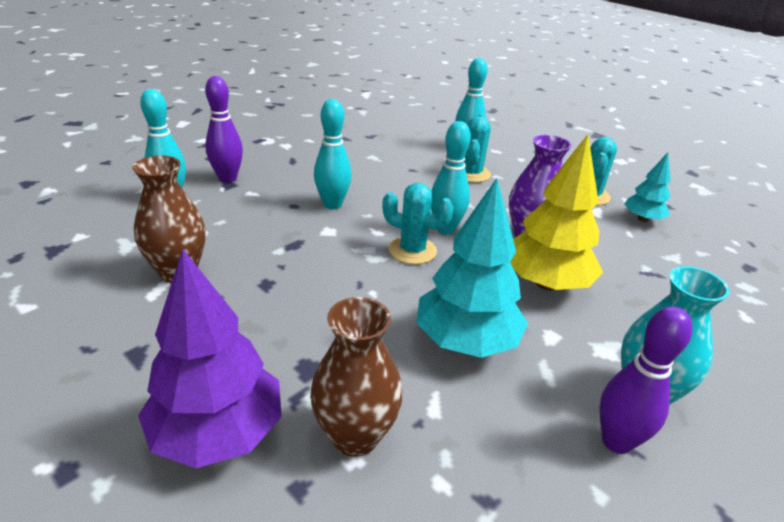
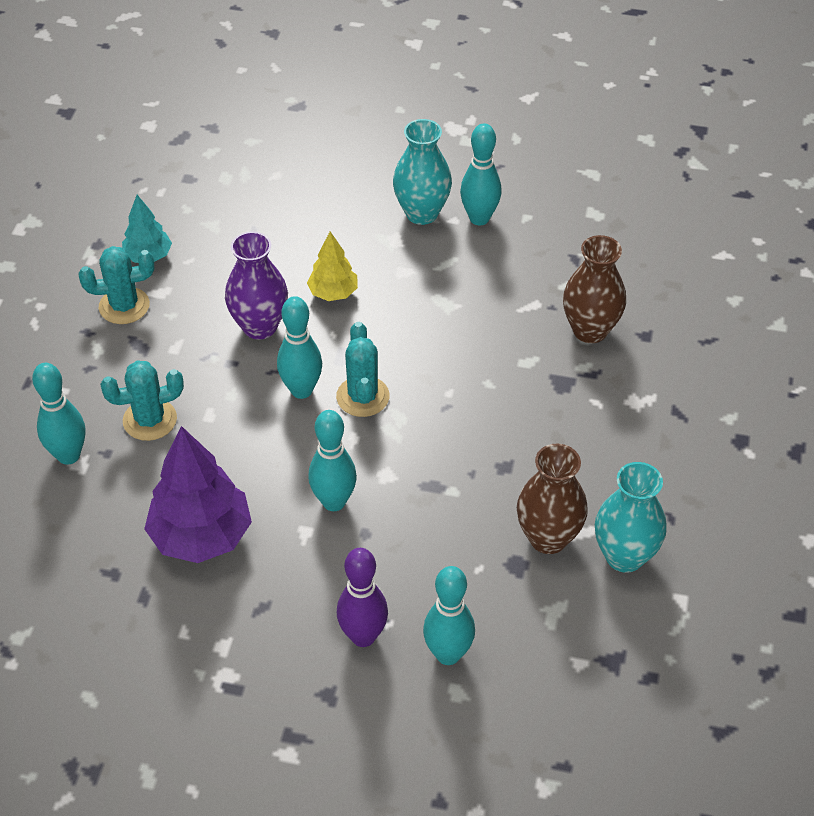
camera: 120 degrees left, 15 degrees up
purple tree [138,249,282,468] -> purple tree moved to [144,426,252,563]
turquoise tree [416,178,528,358] -> none
yellow tree [510,134,603,290] -> yellow tree [307,231,358,301], size x0.55
purple bowling pin [599,306,692,454] -> turquoise bowling pin [460,123,502,225]
none -> turquoise vase [595,462,667,573]

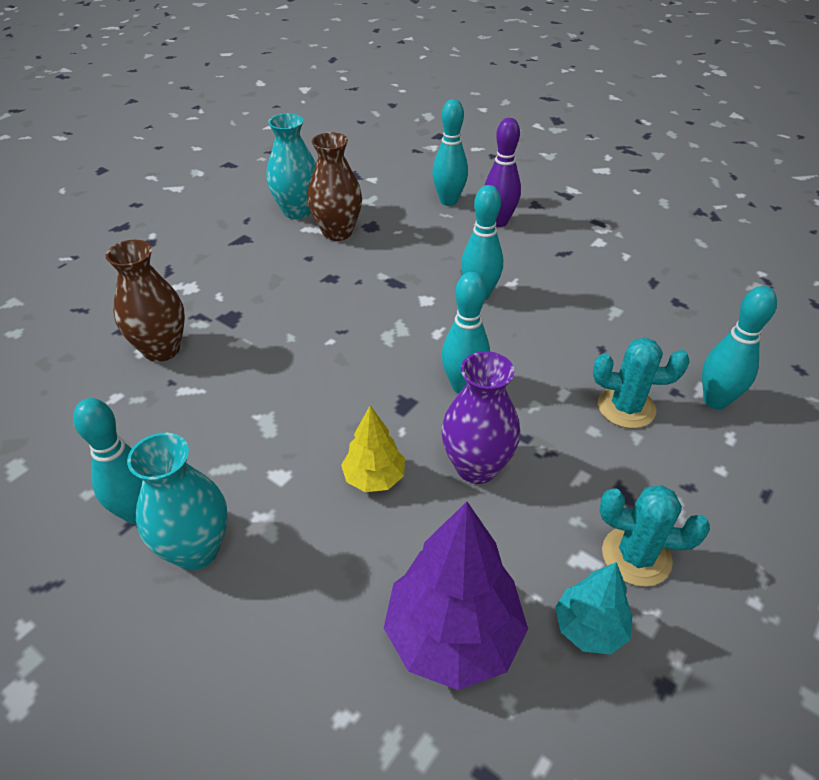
camera: 155 degrees left, 5 degrees down
purple tree [144,426,252,563] -> purple tree moved to [384,502,528,690]
turquoise cactus [336,322,390,417] -> none

